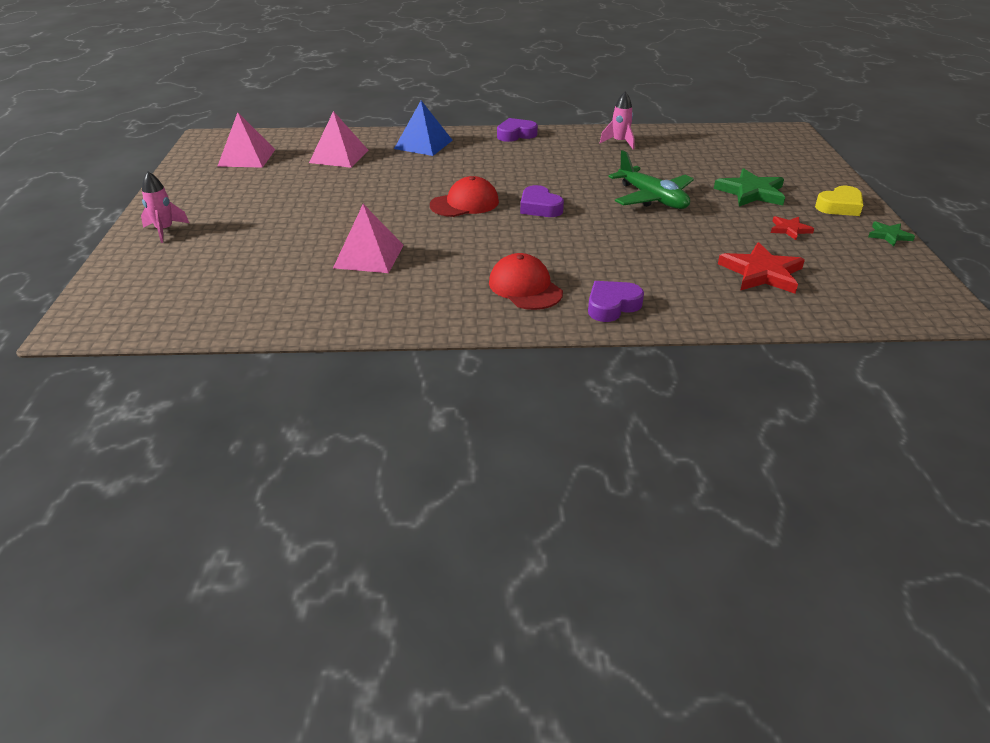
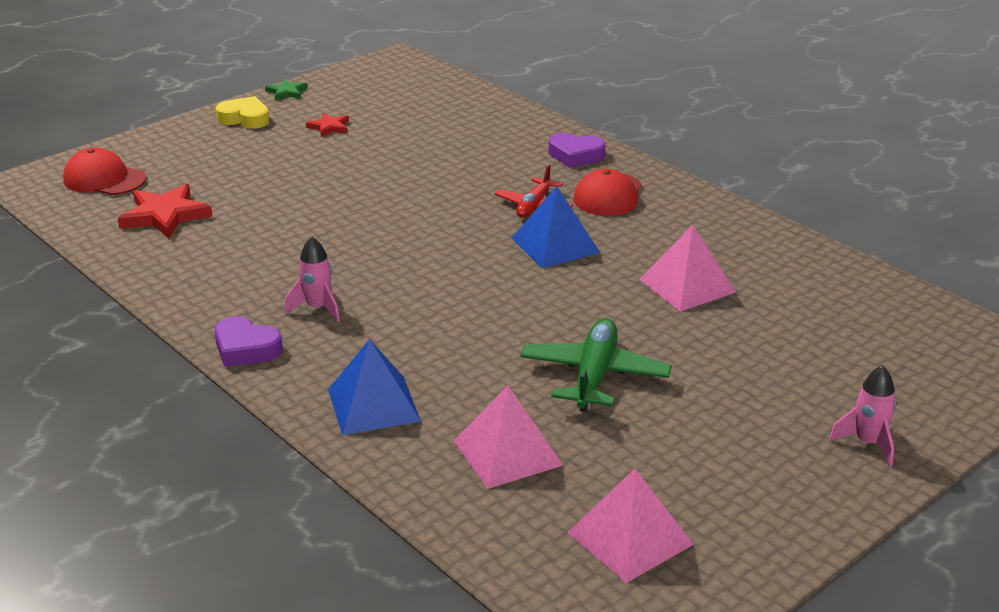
camera: 130 degrees left, 5 degrees down
red cap [430,176,499,217] -> red cap moved to [63,148,147,195]
purple heart [520,185,564,217] -> none
pink rocket [600,92,635,150] -> pink rocket moved to [285,237,340,322]
green plane [608,150,694,209] -> green plane moved to [520,318,672,412]
green star [714,168,785,207] -> none
red star [718,242,805,294] -> red star moved to [117,184,213,239]
none -> red plane [495,164,573,218]
none -> blue pyramid [511,186,600,268]

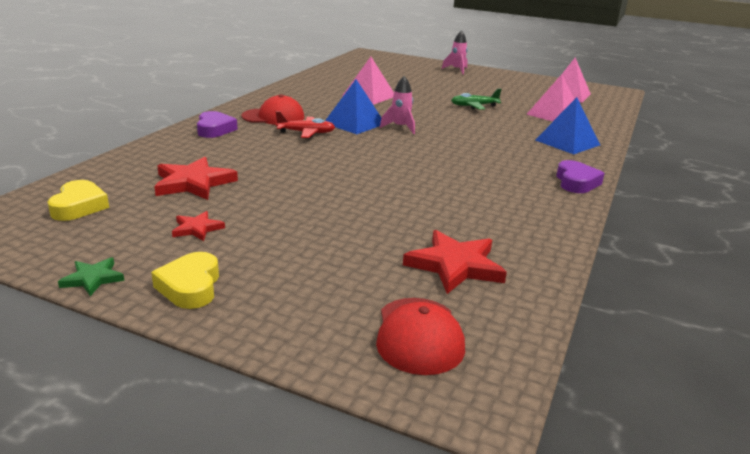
camera: 115 degrees left, 5 degrees down
pink rocket [285,237,340,322] -> pink rocket moved to [380,76,415,134]
green plane [520,318,672,412] -> green plane [451,89,501,109], size x0.66
none -> yellow heart [47,180,109,221]
none -> red star [154,157,238,200]

